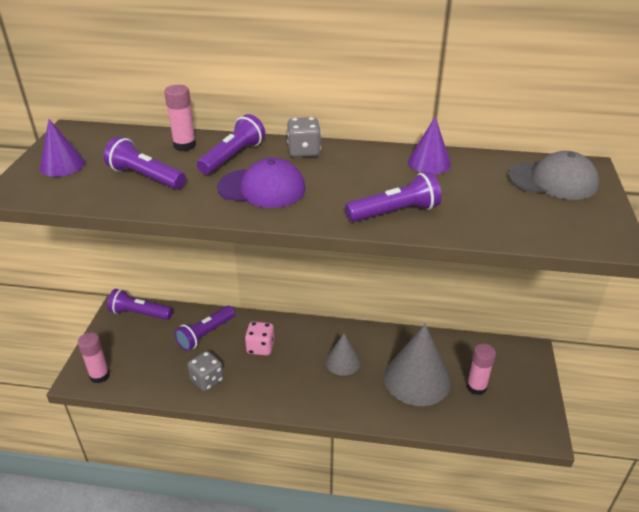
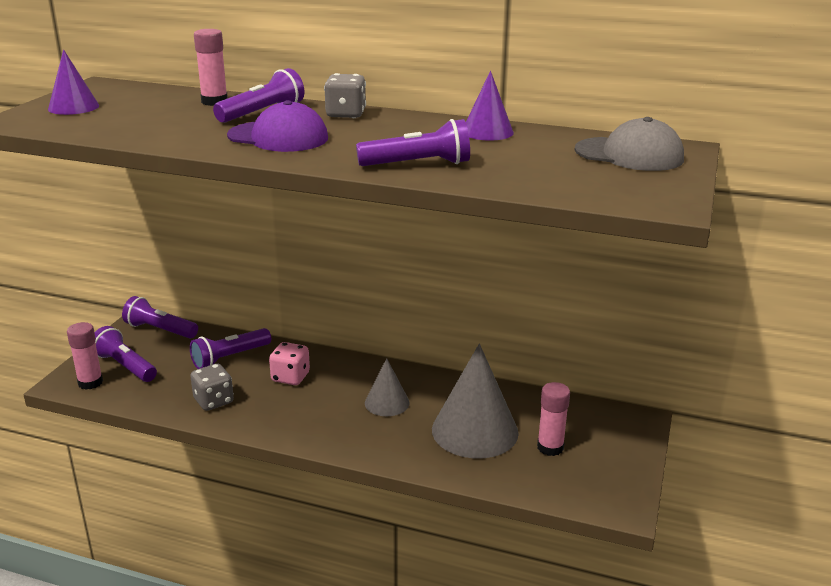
camera: 10 degrees right, 10 degrees down
purple flashlight [104,137,186,189] -> purple flashlight moved to [95,326,157,382]

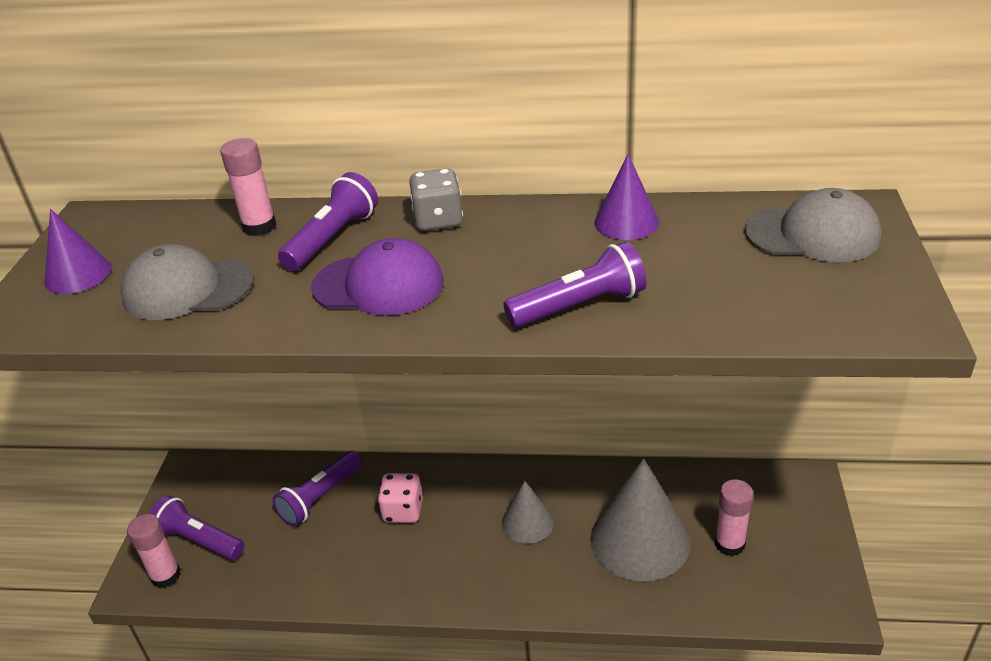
camera: 10 degrees left, 10 degrees up
purple flashlight [122,296,198,338] -> none
grey dice [190,364,234,411] -> none
none -> grey cap [121,244,254,320]

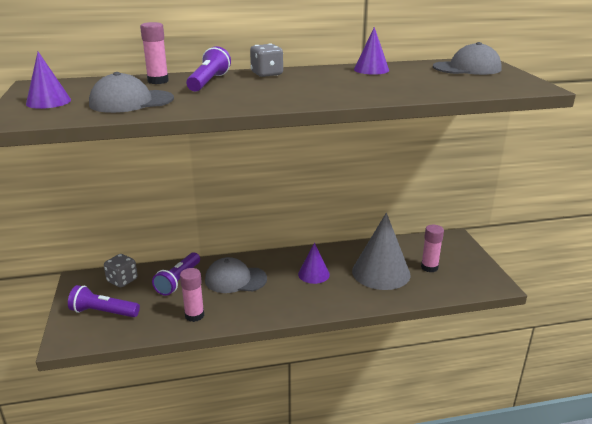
camera: 20 degrees left, 10 degrees down
pink glue stick [127,514,181,588] -> pink glue stick moved to [180,268,204,322]
purple cap [311,238,443,316] -> none
pink dice [377,473,423,523] -> grey cap [205,257,267,293]
grey cone [502,480,554,544] -> purple cone [298,243,330,284]
purple flashlight [503,241,647,327] -> none
none -> grey dice [104,254,138,287]

